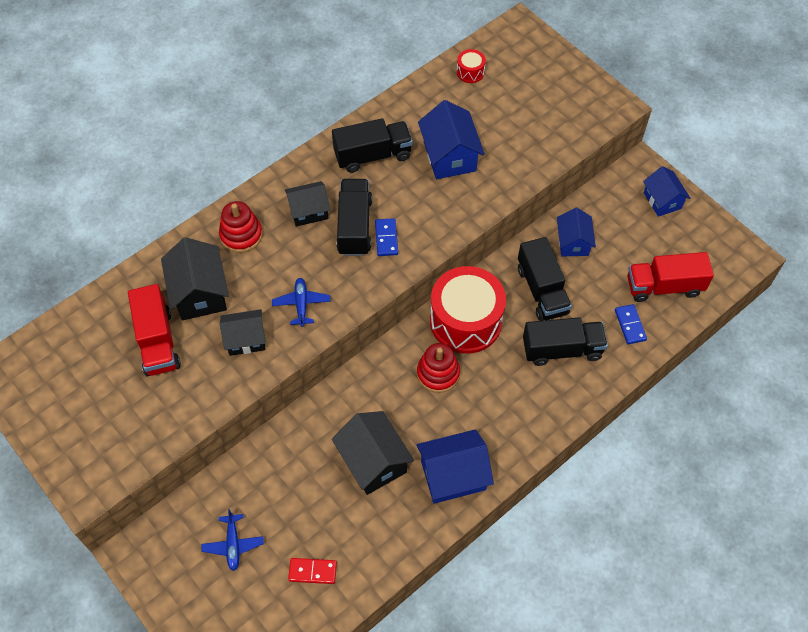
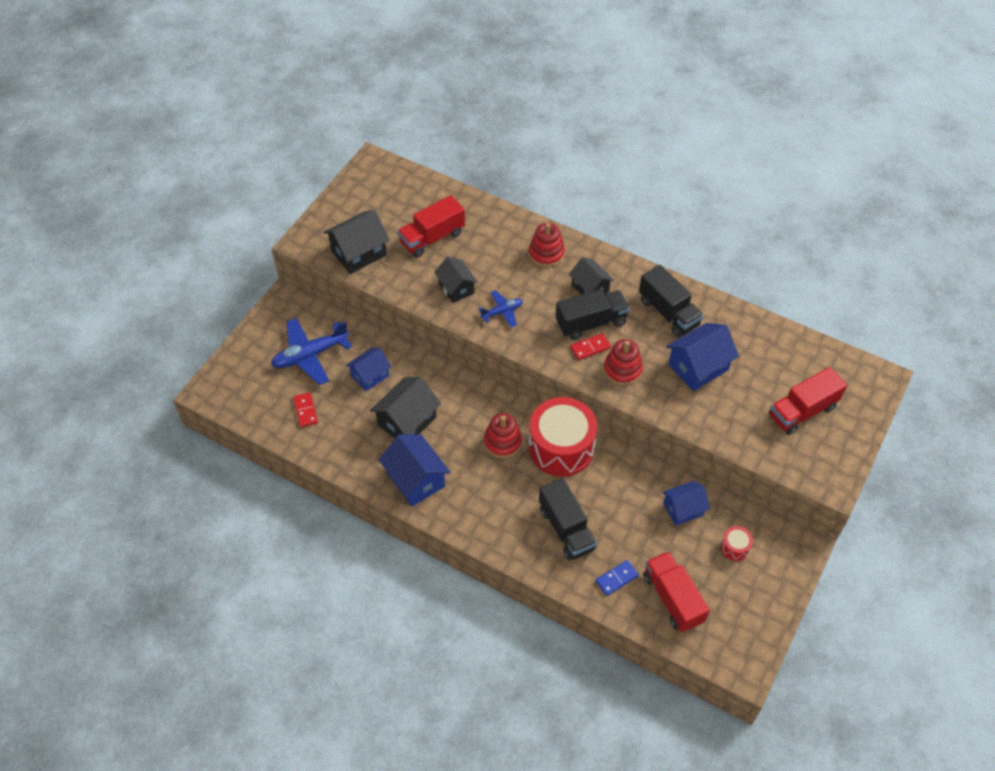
camera: 70 degrees right, 5 degrees down
black house [161,237,229,320] -> black house moved to [323,210,390,274]
blue plane [201,509,264,571] -> blue plane [271,318,352,385], size x1.81
blue domino [375,218,398,256] -> red domino [570,333,611,360]
red drum [457,49,486,83] -> red drum moved to [720,526,753,561]
black truck [518,237,572,321] -> none
blue house [643,166,690,217] -> blue house moved to [346,347,391,392]
none -> red stacking toy [604,339,643,386]
none -> red truck [769,367,847,435]

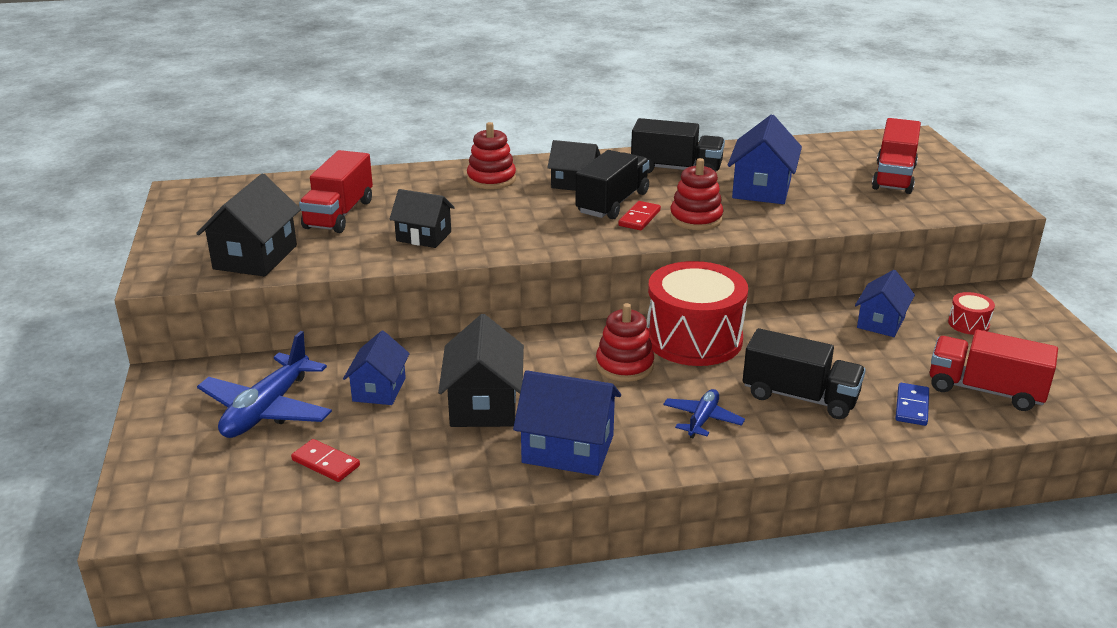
camera: 40 degrees left, 25 degrees down
blue plane [478,290,523,328] -> blue plane moved to [663,389,745,438]

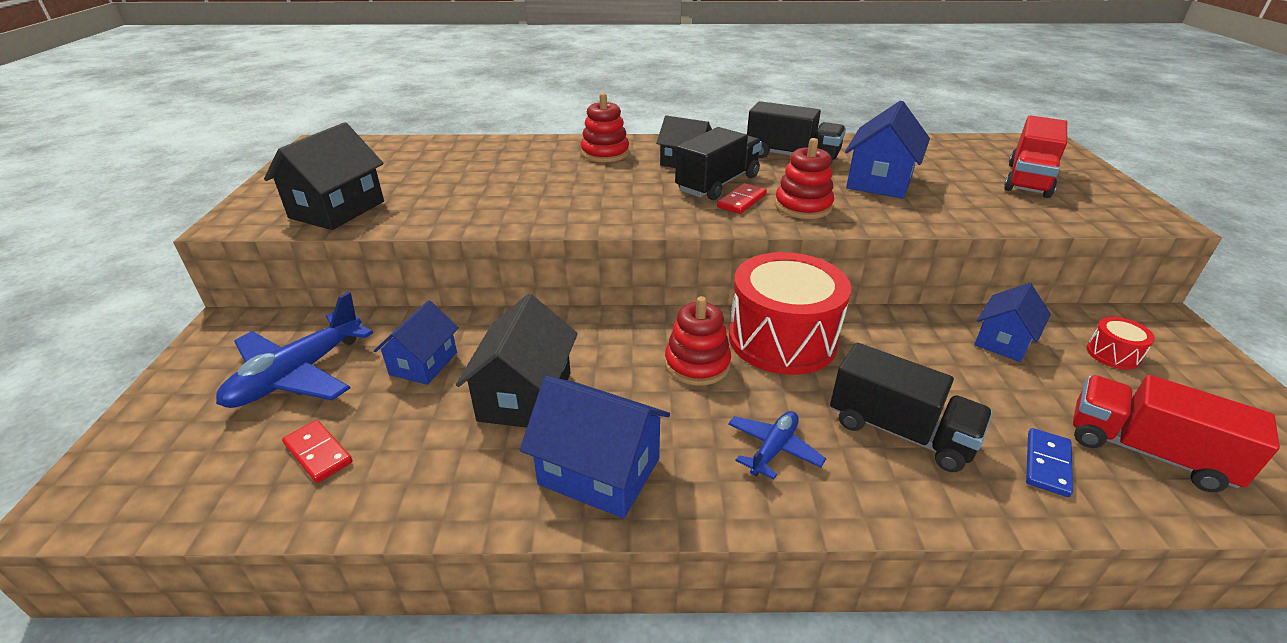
camera: 10 degrees right, 5 degrees up
red truck [299,150,373,233] -> none
black house [389,189,455,248] -> none

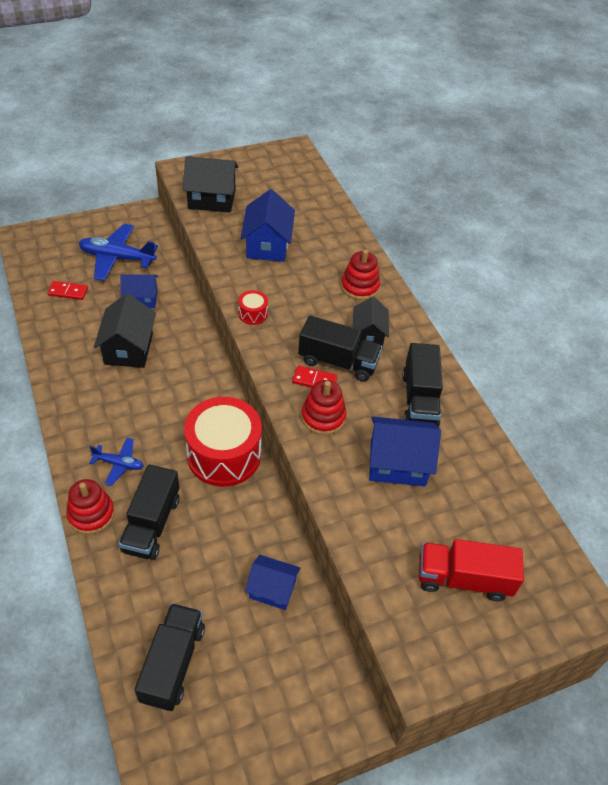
camera: 65 degrees right, 15 degrees up
red domino [282,420,353,483] -> red domino turned 75 degrees clockwise [48,281,88,300]
black house [456,294,578,428] -> black house turned 75 degrees counterclockwise [94,293,156,368]
blue house [520,376,670,518] -> blue house moved to [241,189,295,262]
red stacking toy [665,296,731,386] -> red stacking toy moved to [66,479,115,534]
blue domino [1026,428,1073,497] -> none
red truck [1073,375,1280,492] -> black truck [135,603,205,711]
red drum [1086,317,1155,370] -> red drum moved to [238,290,268,325]

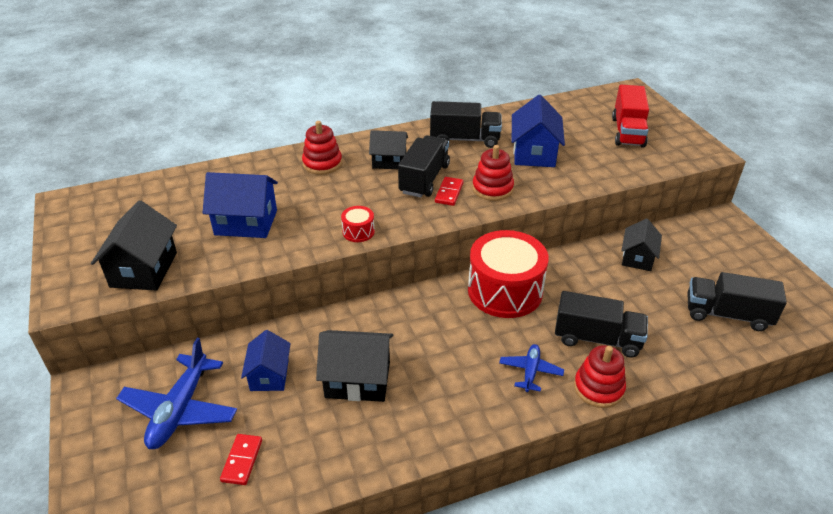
camera: 85 degrees left, 10 degrees down
blue house [245,555,301,610] -> black house [621,219,662,271]

